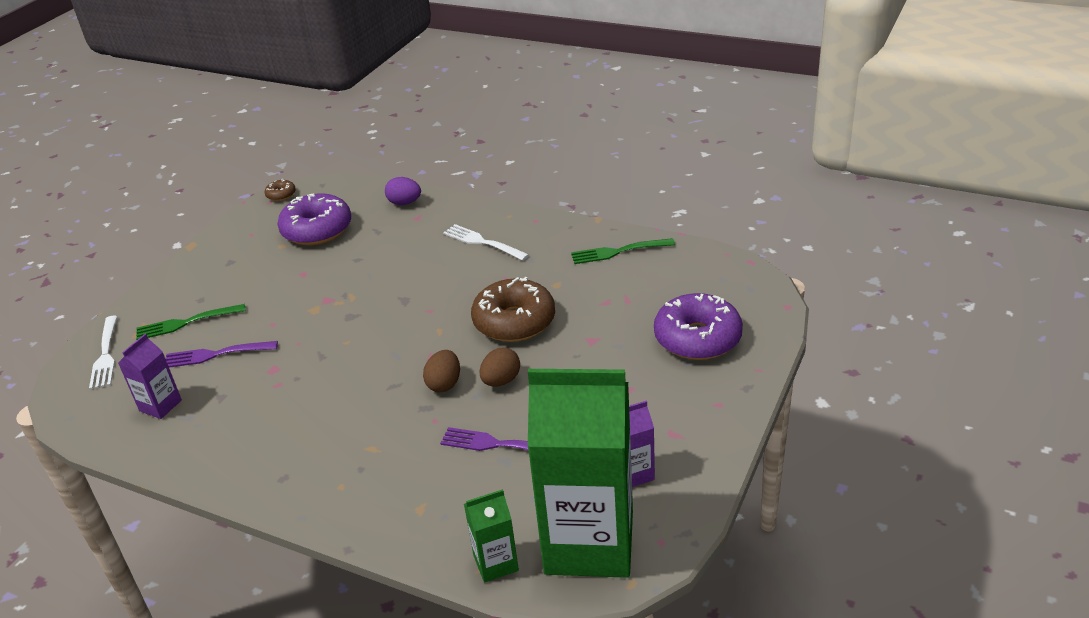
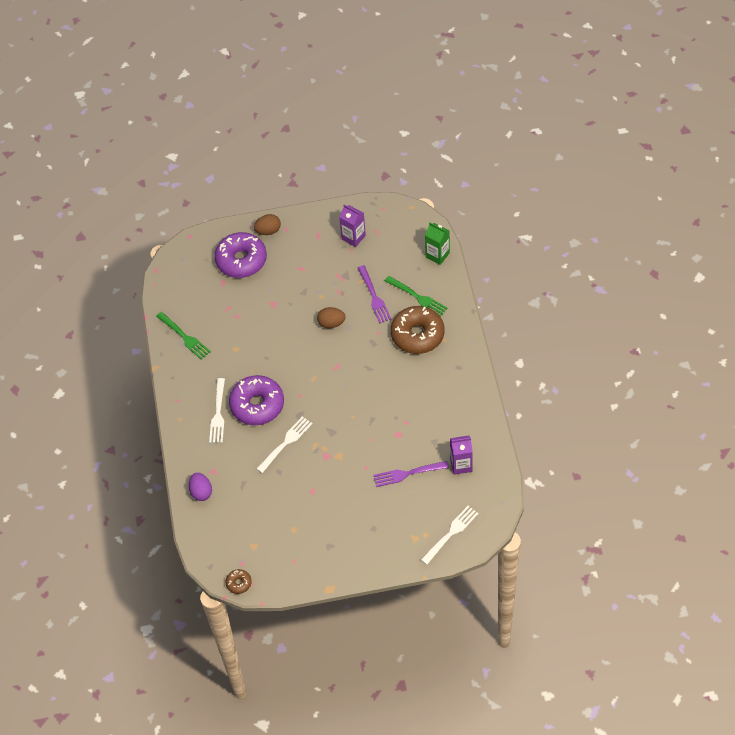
camera: 125 degrees left, 20 degrees up
green fork [136,304,246,340] -> green fork moved to [385,276,448,317]
purple fork [165,341,278,368] -> purple fork turned 120 degrees clockwise [373,461,449,487]
purple donut [278,193,351,245] -> purple donut moved to [229,375,284,425]
brown egg [423,350,460,392] -> brown egg moved to [254,214,281,235]
brown donut [471,277,555,342] -> brown donut moved to [391,306,444,354]
green carton [528,369,633,578] -> none
none -> white fork [256,416,312,473]

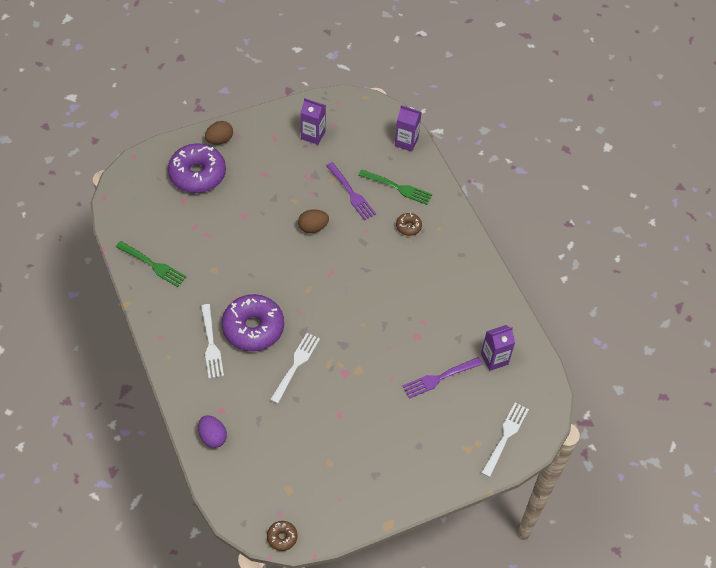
camera: 20 degrees left, 0 degrees up
brown donut [391,306,444,354] -> brown donut [396,213,422,236], size x0.45
green carton [425,223,450,265] -> purple carton [395,105,422,152]

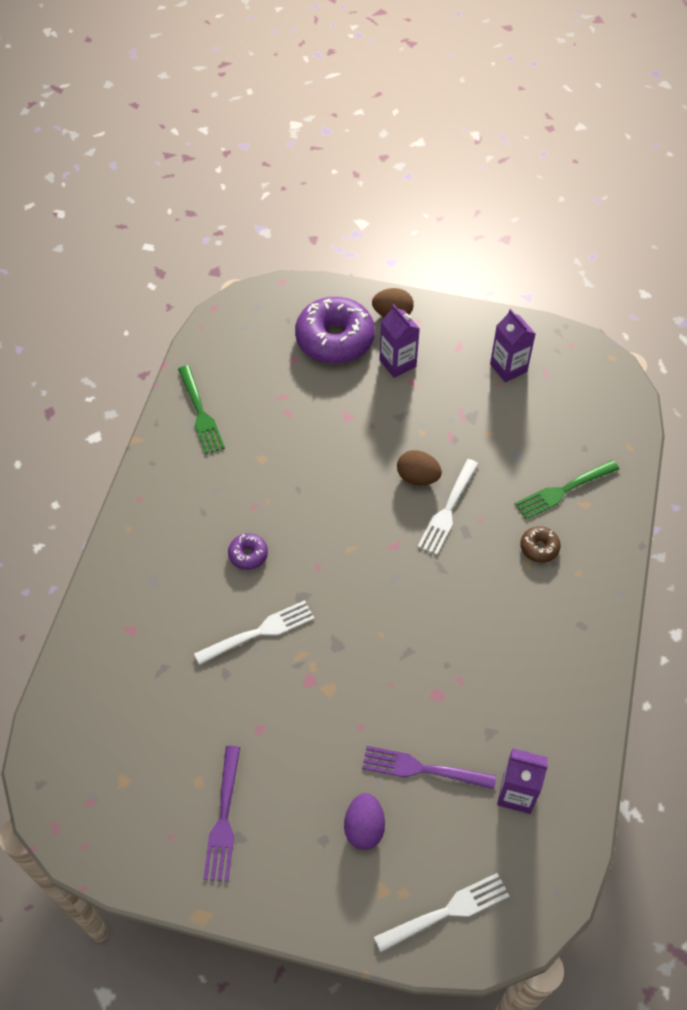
camera: 40 degrees right, 0 degrees up
purple egg [198,415,227,448] -> purple egg moved to [344,793,385,850]
white fork [201,304,224,379] -> white fork moved to [418,459,478,555]
purple donut [222,294,284,351] -> purple donut [228,533,268,570], size x0.45
brown donut [267,521,298,551] -> none
purple fork [326,162,376,221] -> purple fork moved to [203,746,240,882]
green fork [358,169,432,205] -> green fork turned 90 degrees clockwise [515,460,619,519]
purple carton [395,105,422,152] -> purple carton moved to [379,304,420,378]

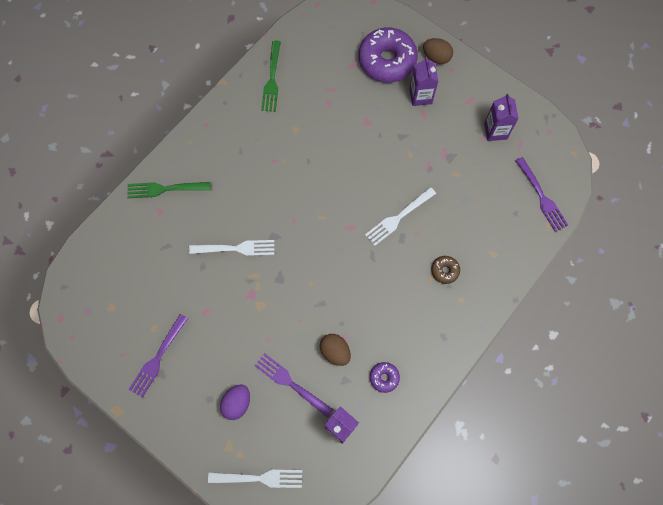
camera: 25 degrees right, 15 degrees up
purple donut [228,533,268,570] -> purple donut moved to [370,362,400,393]
brown egg [397,450,442,485] -> brown egg moved to [320,334,351,366]
green fork [515,460,619,519] -> green fork moved to [127,182,210,198]
none -> purple fork [515,157,568,232]

